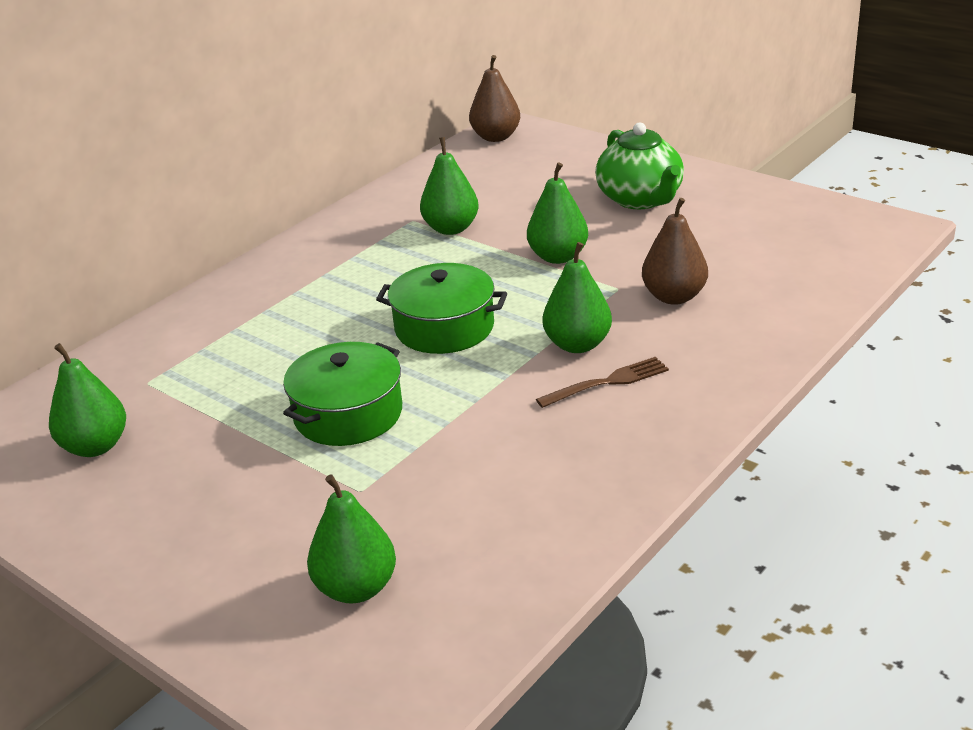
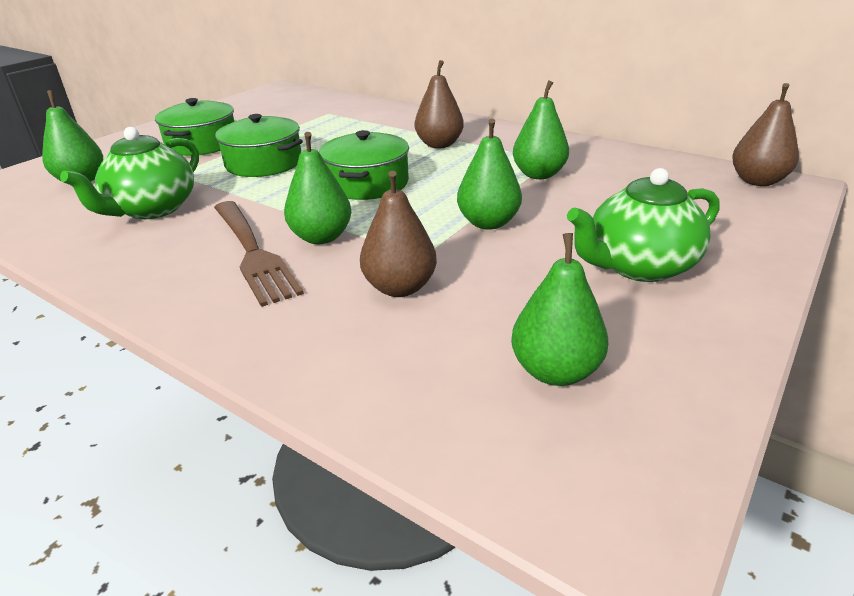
camera: 85 degrees right, 0 degrees up
green pear [49,343,126,457] -> green pear moved to [511,233,608,386]
brown fork [536,357,669,408] -> brown fork [214,201,304,307], size x1.66
none -> green teapot [60,127,199,219]
none -> green pot [155,98,234,156]
none -> brown pear [415,60,464,148]

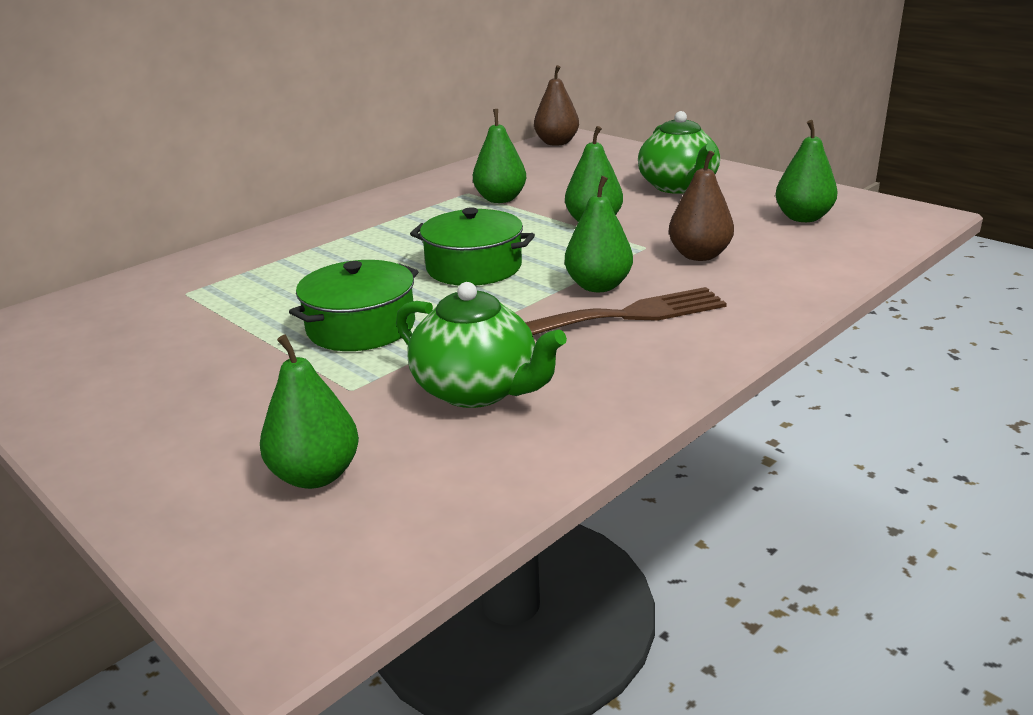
camera: 80 degrees left, 5 degrees down
green pot [155,98,234,156] -> none
brown pear [415,60,464,148] -> none

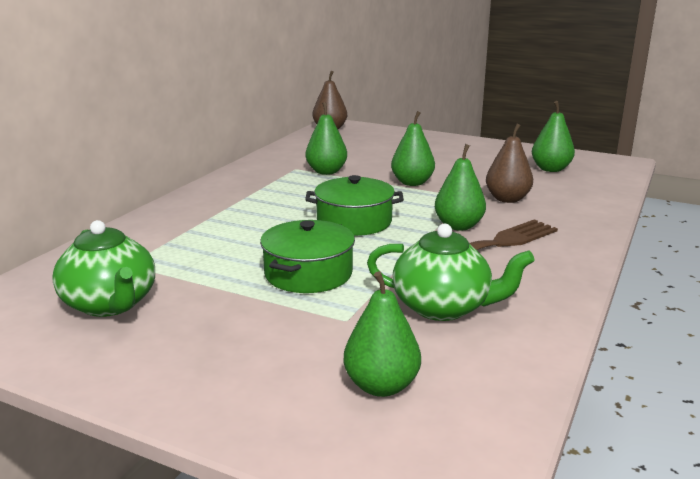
camera: 20 degrees left, 5 degrees down
green teapot [638,111,720,194] -> green teapot moved to [52,220,155,317]

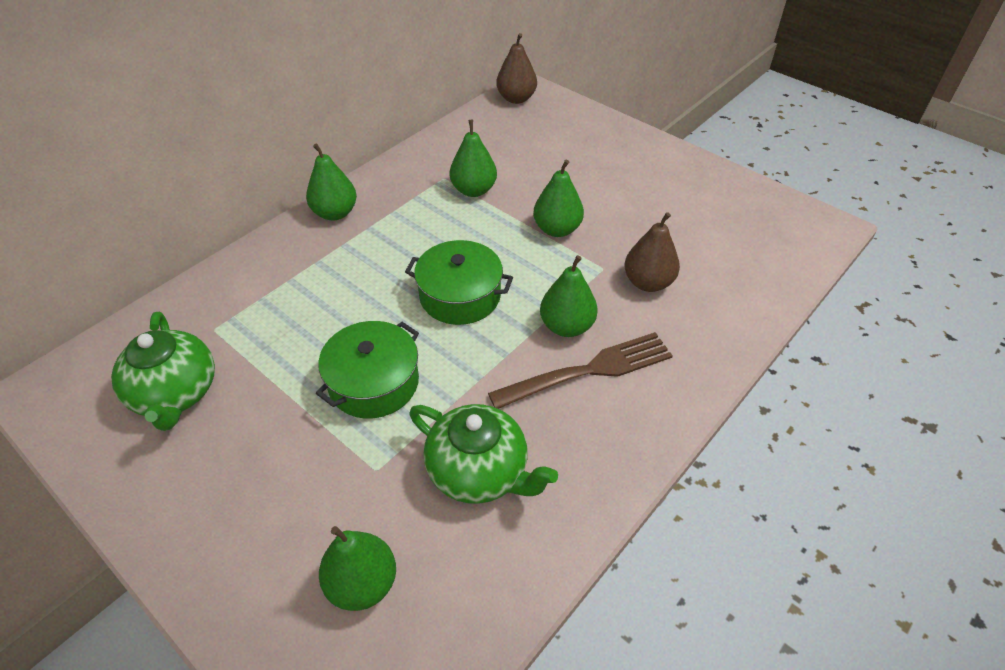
camera: 15 degrees right, 25 degrees up
green pear [532,101,575,172] -> green pear moved to [306,143,357,220]

